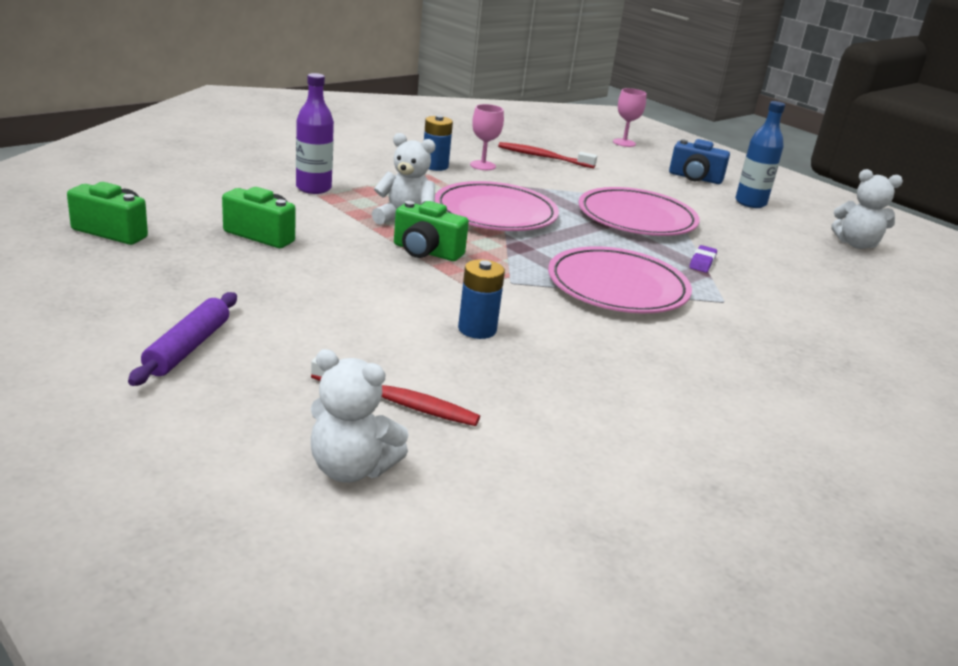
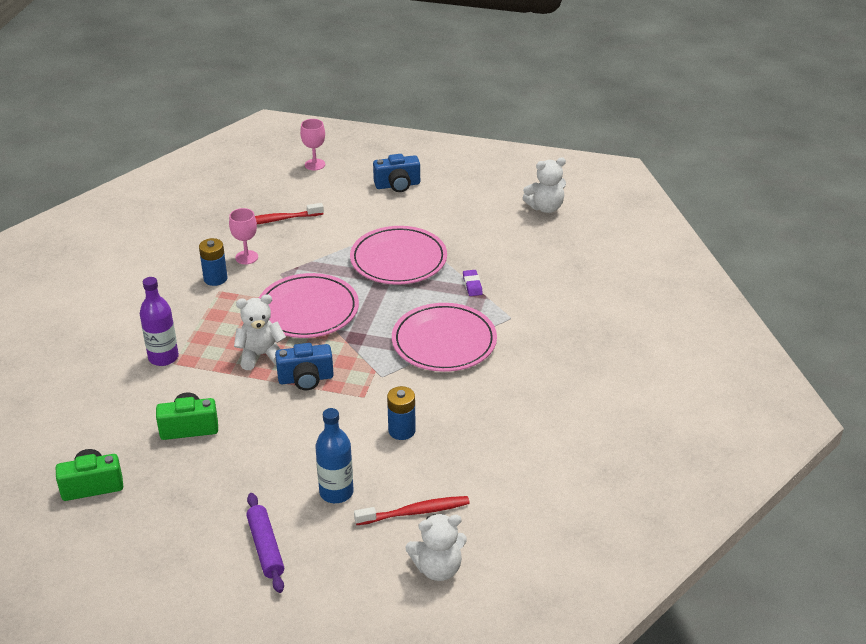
camera: 30 degrees left, 10 degrees up
green camera [394,201,469,261] -> blue camera [275,343,334,390]
blue bottle [735,101,785,208] -> blue bottle moved to [315,408,353,503]

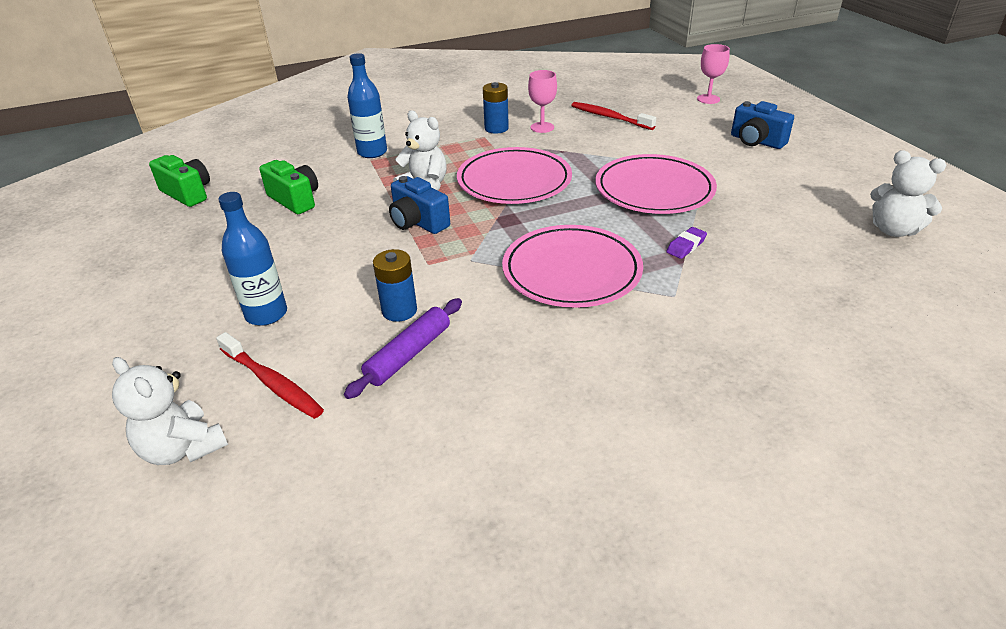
camera: 55 degrees right, 0 degrees up
purple bottle [140,277,179,366] -> blue bottle [347,53,387,158]
purple rolling pin [246,493,284,593] -> purple rolling pin moved to [344,298,462,399]

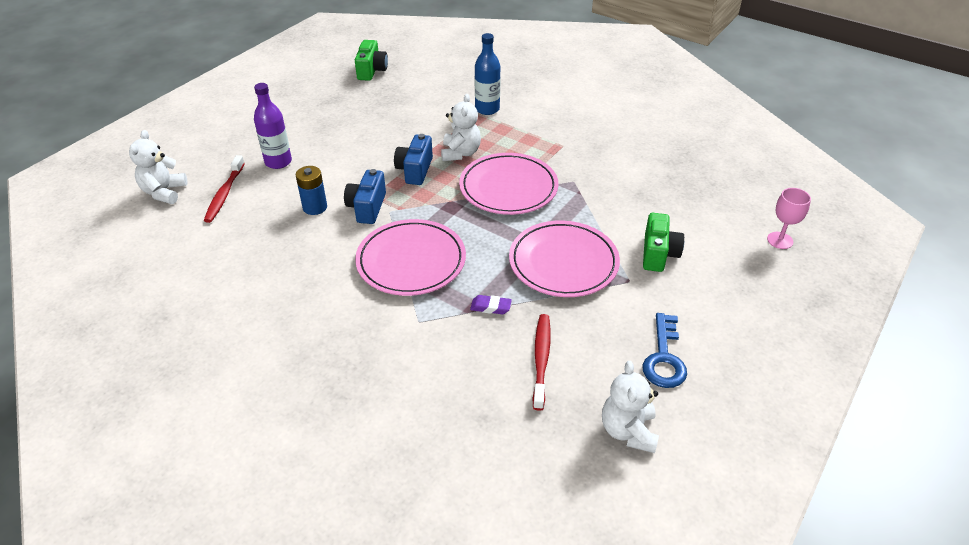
camera: 55 degrees right, 5 degrees up
blue bottle [218,192,287,326] -> purple bottle [254,83,292,169]
green camera [259,160,318,214] -> green camera moved to [643,213,684,272]
purple rolling pin [344,298,462,399] -> none
blue battery [483,82,509,134] -> none
pink goblet [528,70,557,133] -> none
red toothbrush [571,102,656,130] -> red toothbrush moved to [533,314,551,411]
blue camera [731,101,794,149] -> blue camera moved to [344,169,386,224]
none -> blue key [642,313,687,388]

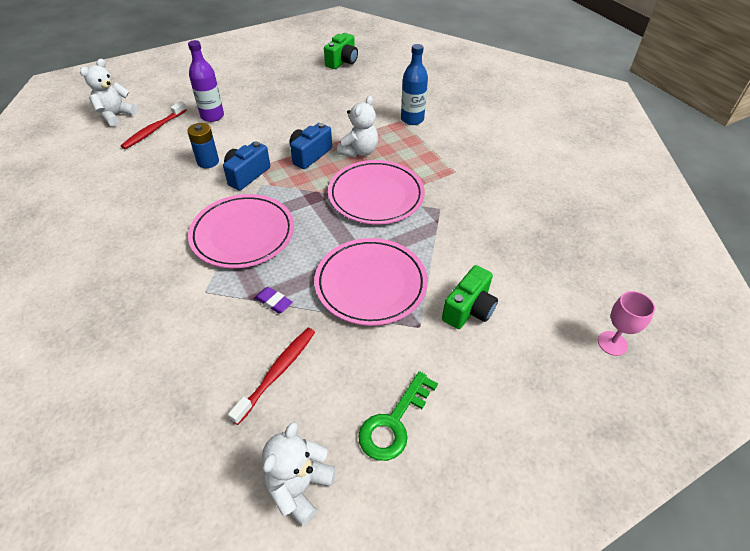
camera: 25 degrees right, 5 degrees up
blue key [642,313,687,388] -> green key [358,371,438,461]

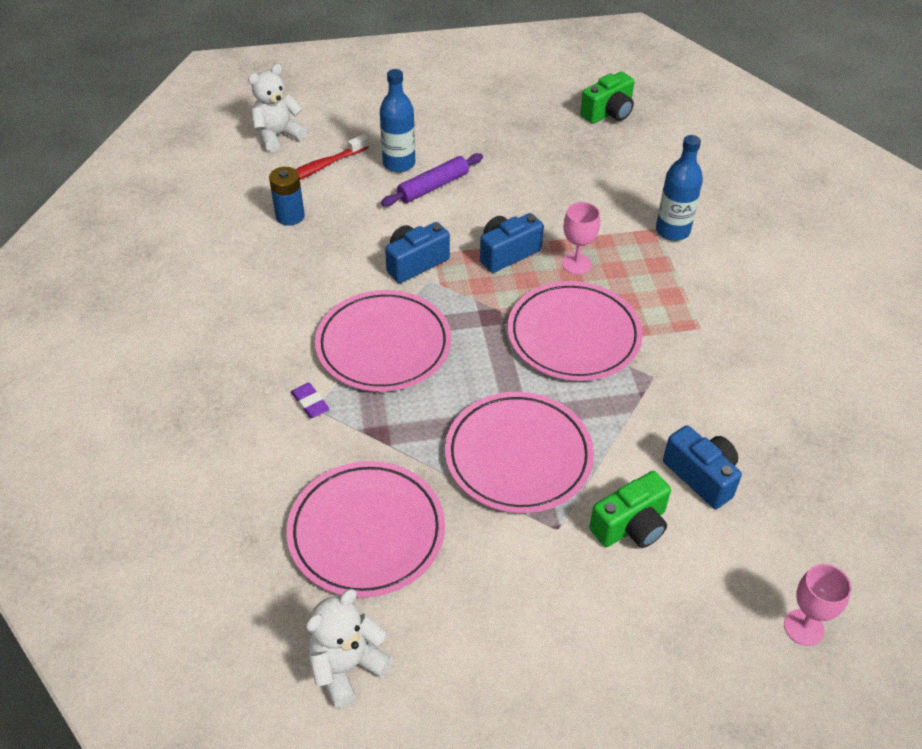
camera: 20 degrees right, 0 degrees up
blue battery [187,123,219,168] -> blue battery moved to [269,167,305,226]
purple bottle [188,40,224,122] -> blue bottle [380,69,415,172]
red toothbrush [228,328,315,425] -> pink plate [286,461,445,598]
purple eraser [255,287,293,314] -> purple eraser moved to [291,383,329,418]
white teddy bear [337,96,378,157] -> pink goblet [562,202,600,274]
green key [358,371,438,461] -> none
none -> purple rolling pin [381,153,483,206]
none -> blue camera [663,425,742,509]

